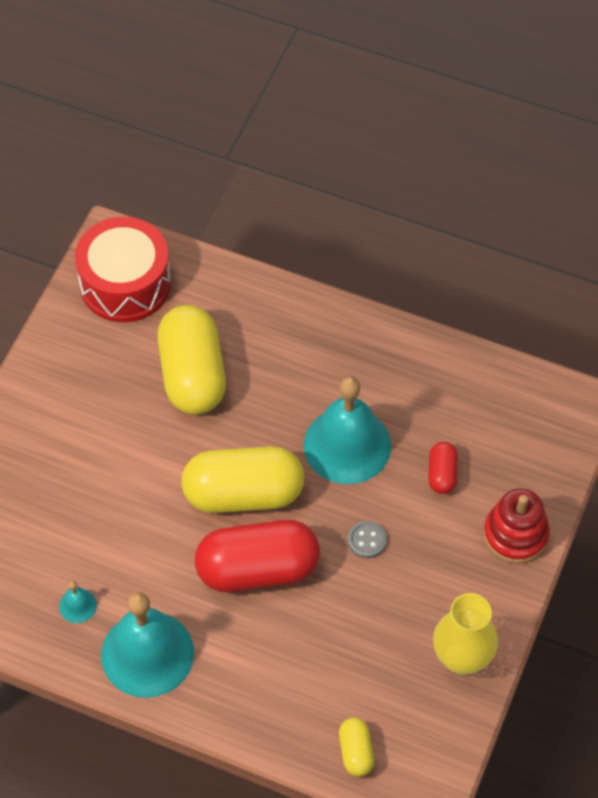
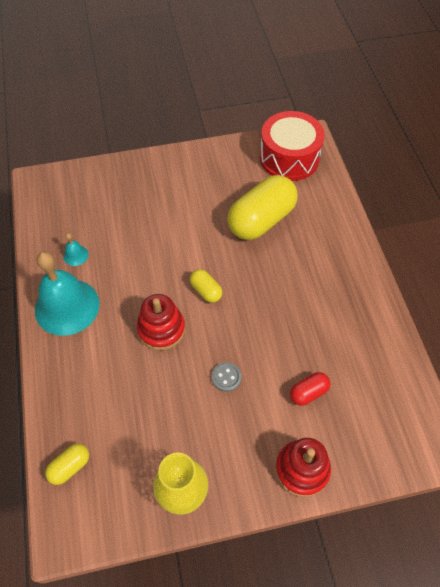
camera: 55 degrees right, 0 degrees up
yellow capsule [181,446,305,513] -> yellow capsule [190,269,222,303], size x0.46
red capsule [195,520,320,592] -> red stacking toy [137,294,185,350]
turquoise bell [304,376,391,484] -> none

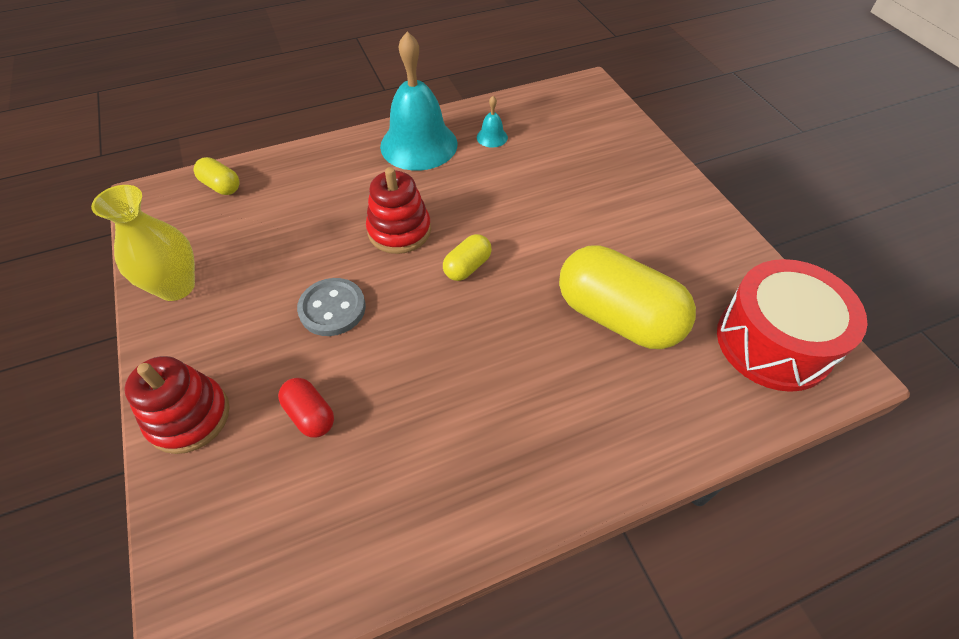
camera: 80 degrees right, 5 degrees down
grey button [212,362,241,392] -> grey button [297,278,366,336], size x1.56

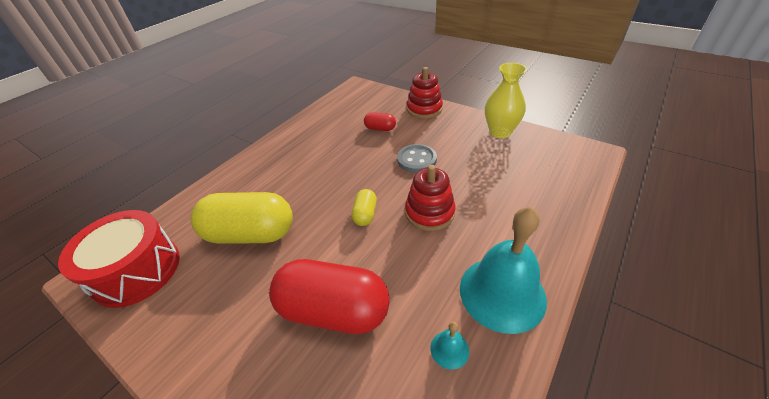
camera: 150 degrees right, 10 degrees down
yellow capsule [194,157,240,195] -> none
none -> red capsule [269,259,390,334]

